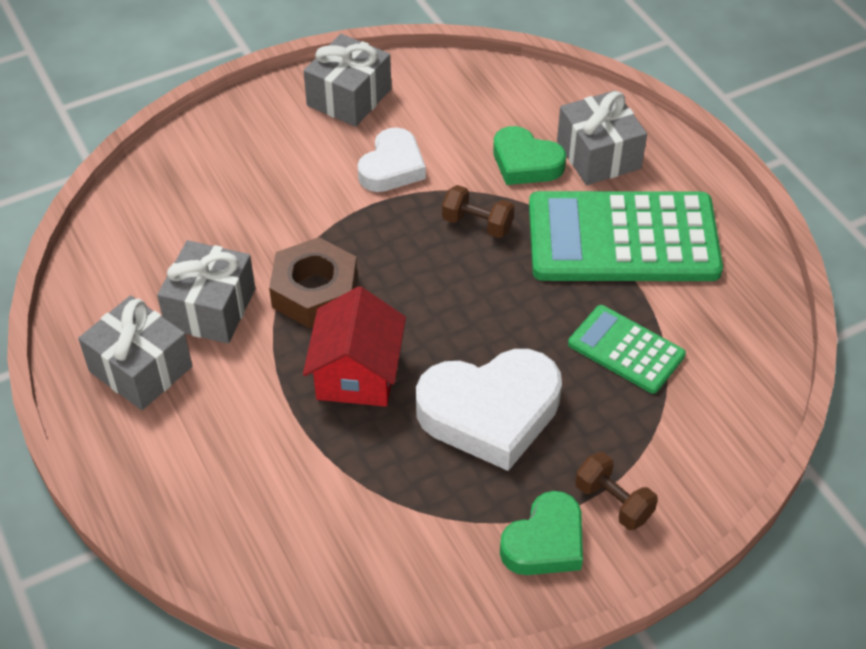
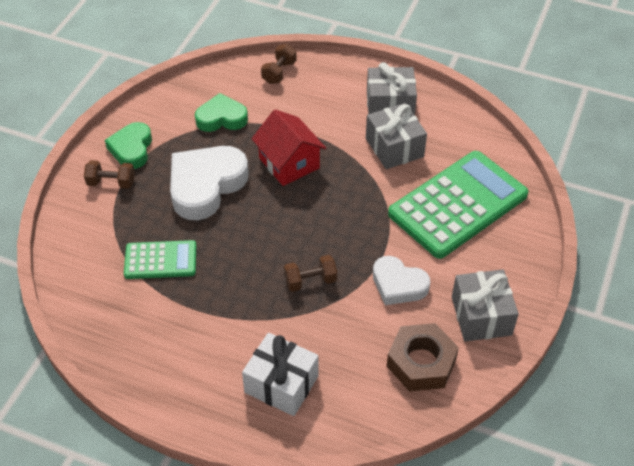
camera: 140 degrees right, 0 degrees up
brown nut [269,237,358,328] -> brown nut moved to [387,323,459,391]
white heart [358,127,426,192] -> white heart turned 45 degrees counterclockwise [373,256,430,305]
green heart [493,126,566,185] -> green heart moved to [195,93,248,132]
green calculator [529,191,723,281] -> green calculator moved to [388,151,528,259]
grey gift [557,90,647,185] -> white gift [242,333,319,416]
none -> brown dumbbell [261,44,296,84]

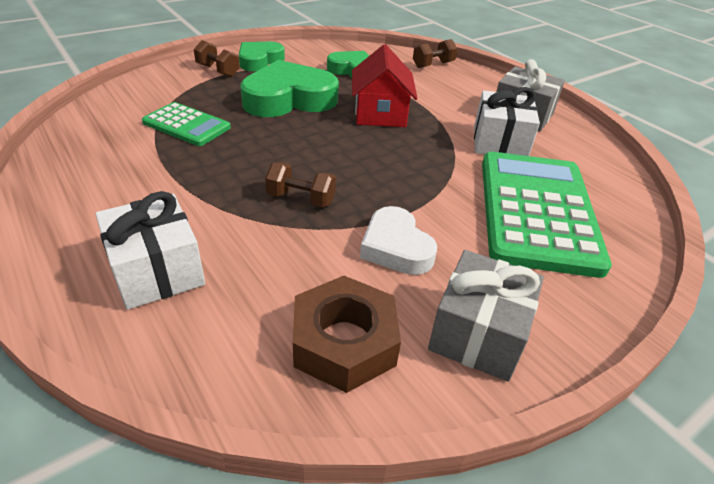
camera: 30 degrees right, 10 degrees down
white heart [170,146,249,220] -> green heart [240,60,339,117]
grey gift [366,103,427,169] -> white gift [474,87,540,156]
green calculator [388,151,528,259] -> green calculator turned 75 degrees counterclockwise [482,152,612,278]

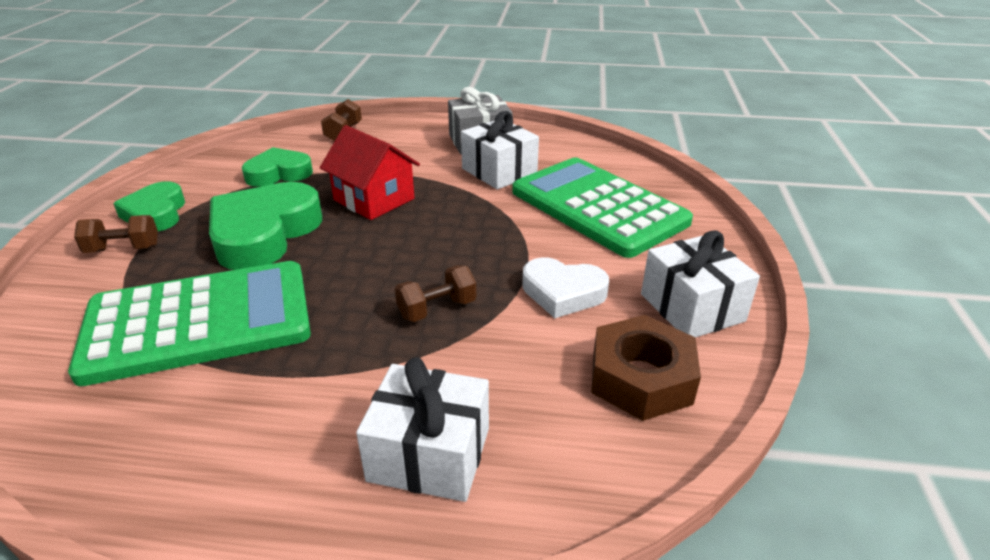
camera: 45 degrees left, 5 degrees down
green calculator [142,102,231,146] -> green calculator [68,261,311,386], size x1.90
grey gift [428,250,544,382] -> white gift [641,230,760,337]

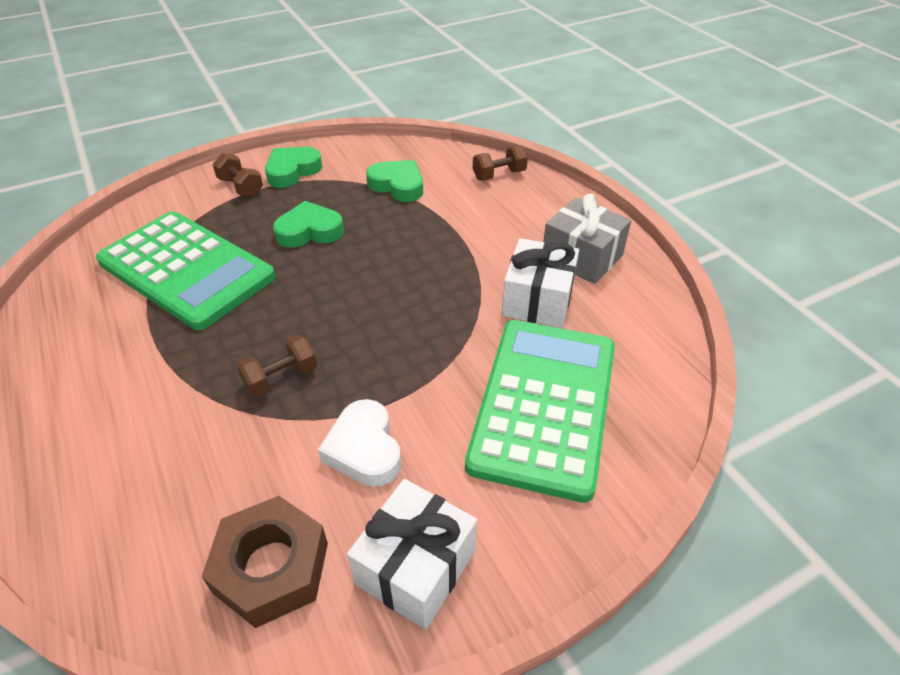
camera: 55 degrees right, 10 degrees up
green heart [209,182,322,270] -> green heart [273,201,344,248], size x0.61
red house [320,125,420,220] -> none
white gift [356,357,489,502] -> none
brown dumbbell [395,265,476,322] -> brown dumbbell turned 60 degrees counterclockwise [237,335,317,397]

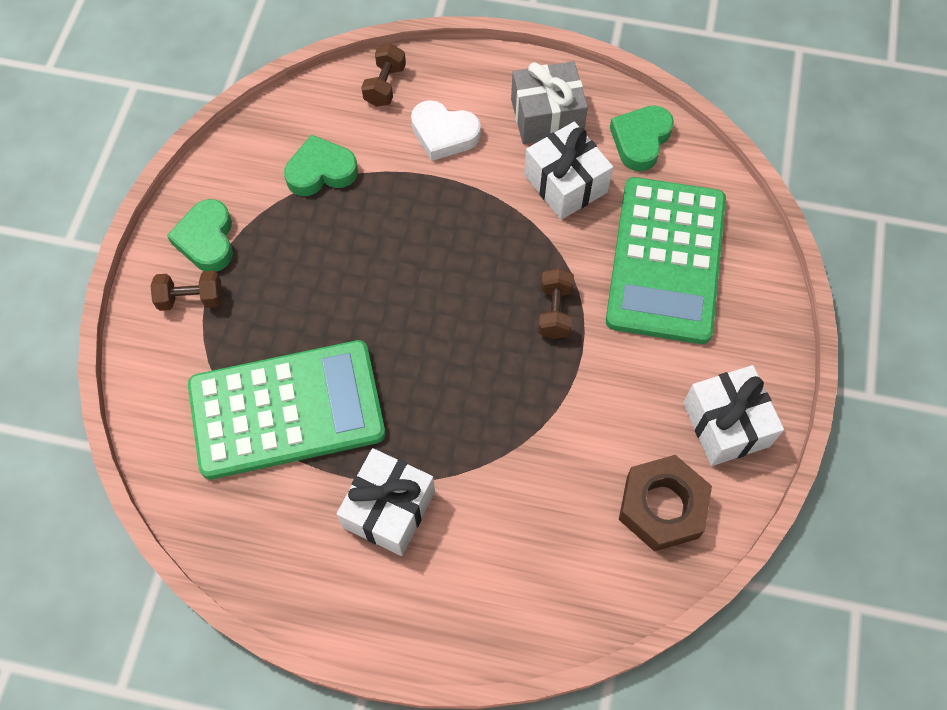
camera: 50 degrees left, 20 degrees up
brown dumbbell [237,335,317,397] -> brown dumbbell moved to [538,268,574,339]
green heart [273,201,344,248] -> green heart moved to [610,105,674,171]
white heart [318,399,401,487] -> white heart moved to [411,100,481,161]
green calculator [465,320,615,503] -> green calculator turned 135 degrees counterclockwise [606,177,726,344]
none -> white gift [337,448,435,556]

